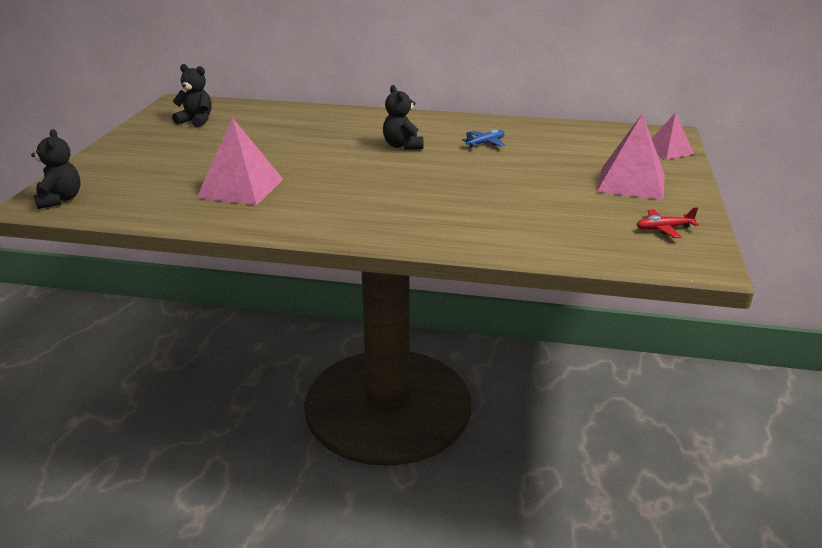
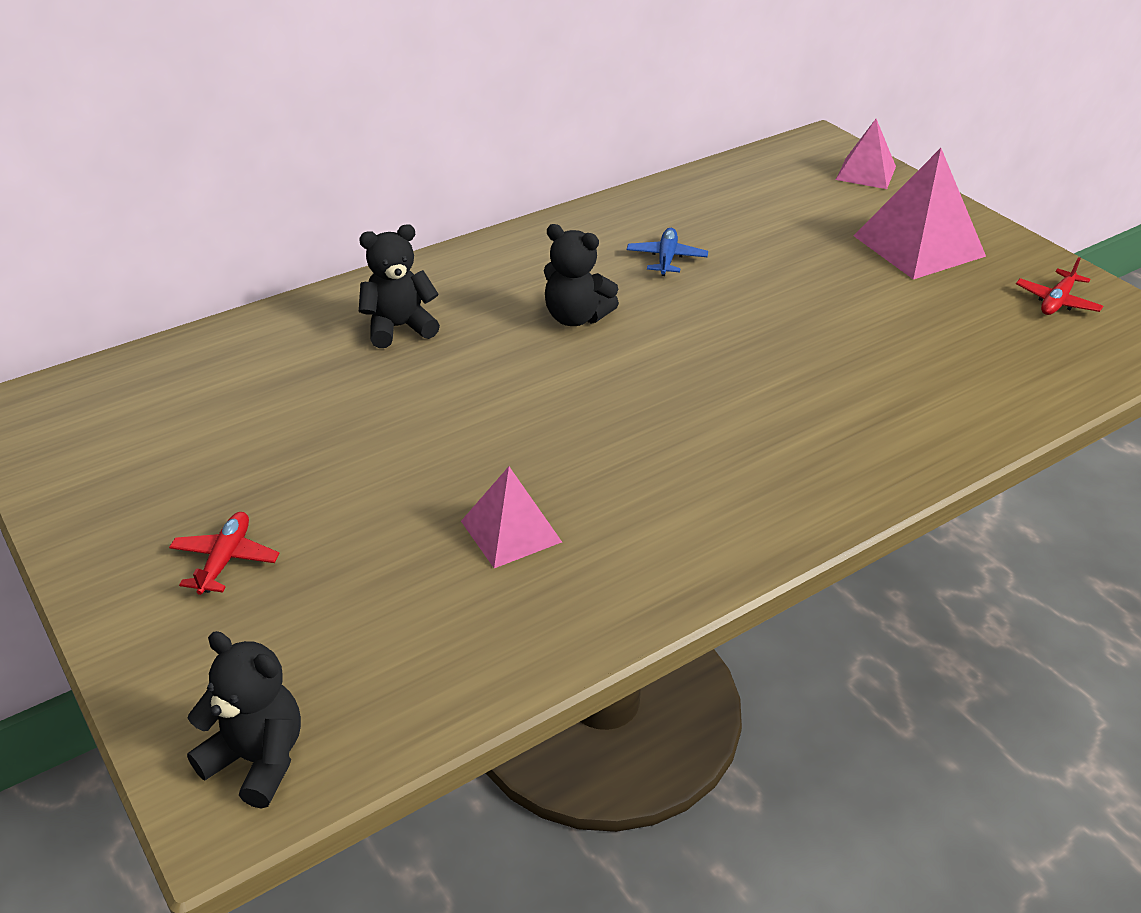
camera: 45 degrees left, 10 degrees up
black teddy bear [172,64,212,128] -> black teddy bear moved to [359,224,440,348]
pink pyramid [197,118,283,205] -> pink pyramid [461,466,562,568], size x0.60
none -> red plane [169,512,280,595]

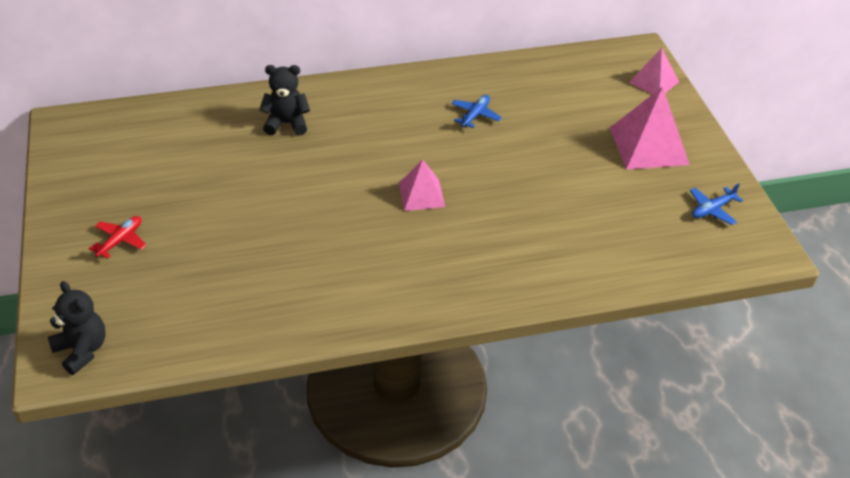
camera: 20 degrees right, 5 degrees up
pink pyramid [461,466,562,568] -> pink pyramid moved to [399,159,445,211]
black teddy bear [544,224,619,326] -> none
red plane [1016,257,1103,315] -> blue plane [690,183,743,225]

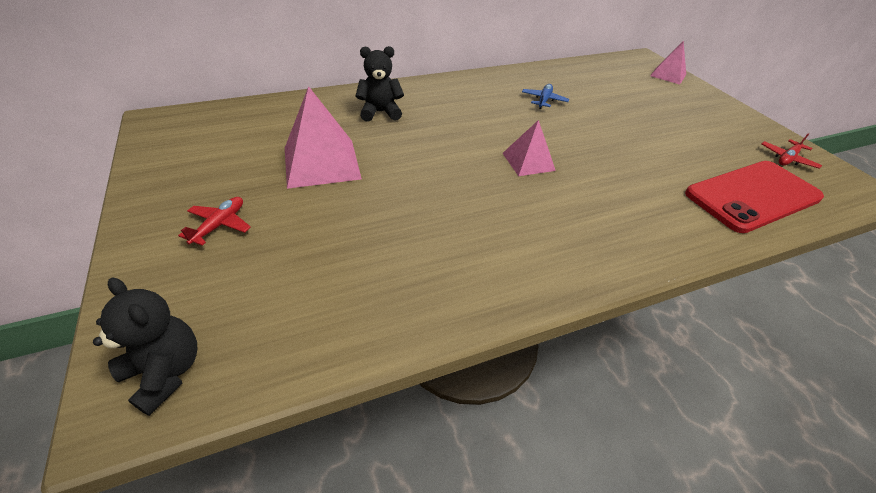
camera: 10 degrees left, 0 degrees up
pink pyramid [610,87,690,170] -> pink pyramid moved to [285,86,362,189]
blue plane [690,183,743,225] -> red plane [762,133,822,169]
none -> red phone [685,161,824,233]

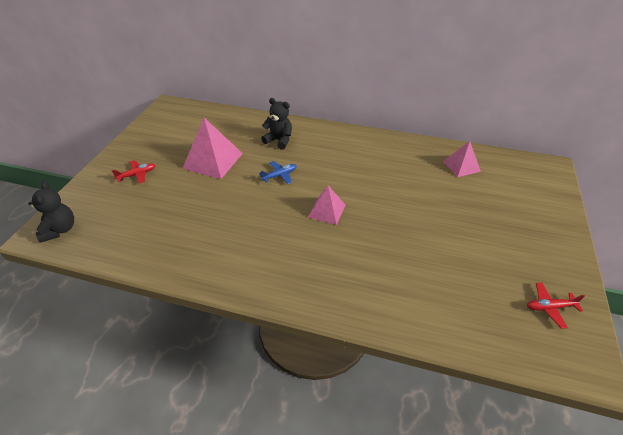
camera: 40 degrees right, 0 degrees up
blue plane [522,84,569,109] -> blue plane moved to [259,161,296,184]
pink pyramid [650,41,686,84] -> pink pyramid moved to [443,141,481,177]
red phone [685,161,824,233] -> none

